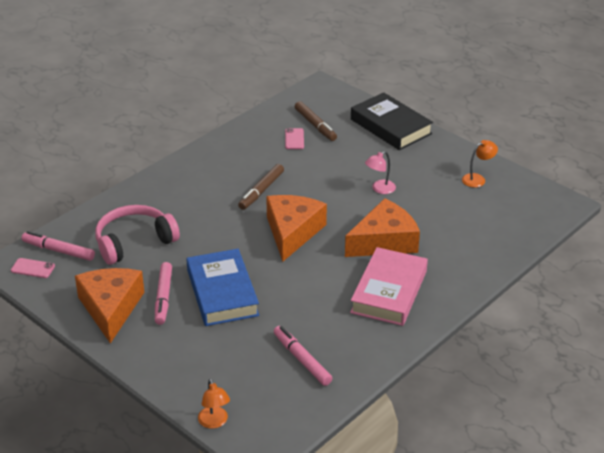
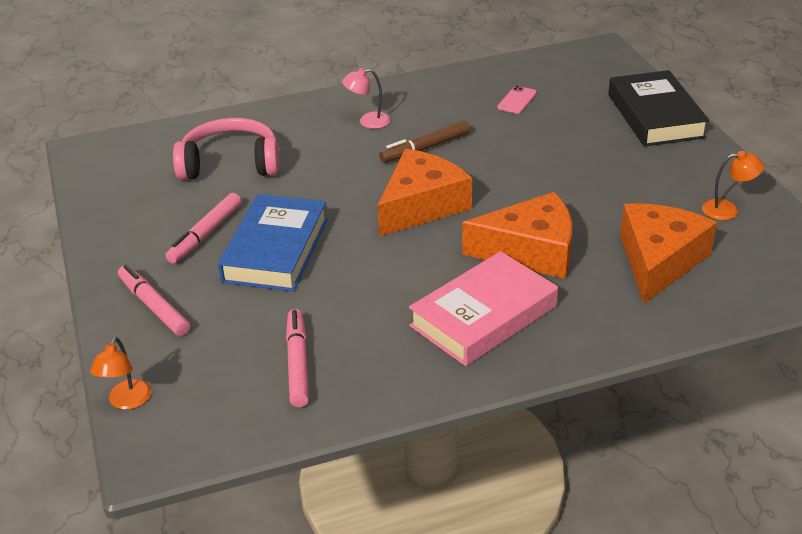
camera: 30 degrees right, 0 degrees up
pink phone [11,258,55,278] -> none
pink marker [22,231,95,261] -> pink marker moved to [118,265,190,336]
orange cheese [75,268,145,343] -> orange cheese moved to [620,204,717,304]
brown marker [295,101,337,141] -> none
pink lamp [365,151,396,194] -> pink lamp moved to [342,68,391,129]

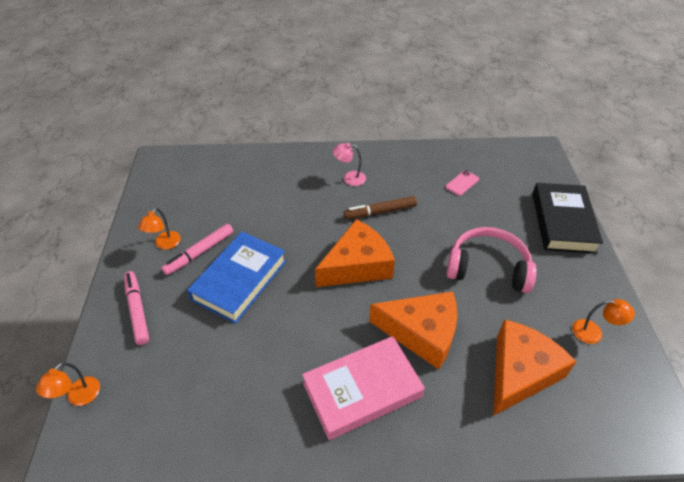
camera: 15 degrees right, 10 degrees up
pink headphones [173,118,280,180] -> pink headphones moved to [447,227,537,293]
pink marker [286,309,309,407] -> none
none -> orange lamp [138,208,181,250]

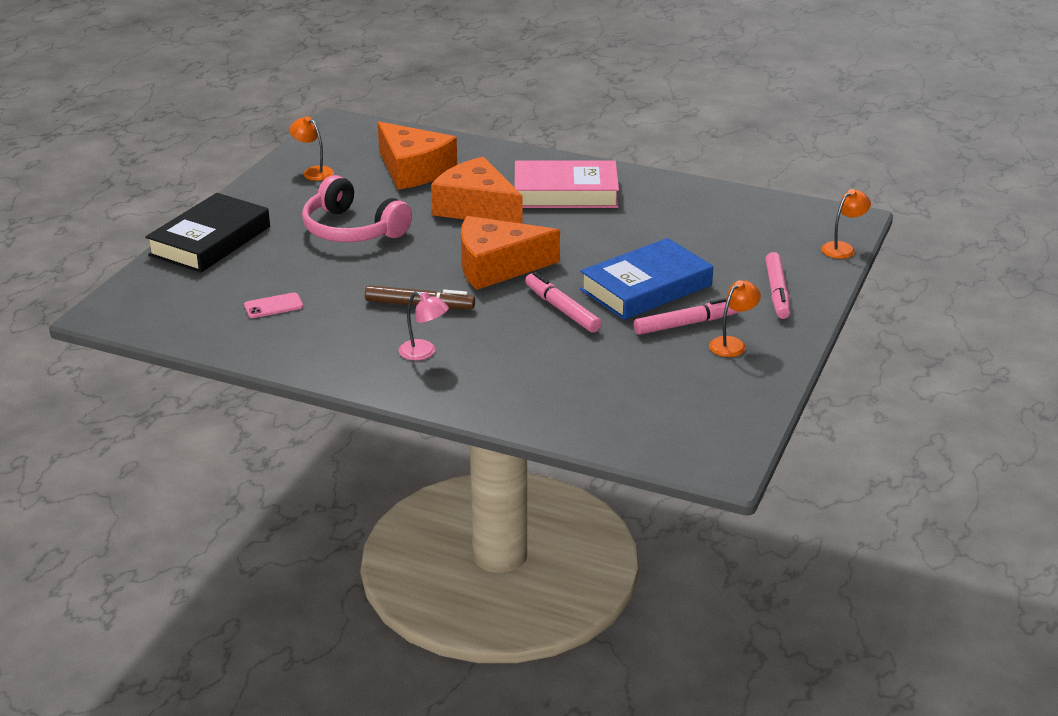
camera: 155 degrees left, 15 degrees down
orange cheese [493,320,577,416] -> orange cheese turned 105 degrees counterclockwise [378,122,457,190]
none -> pink marker [525,272,602,333]

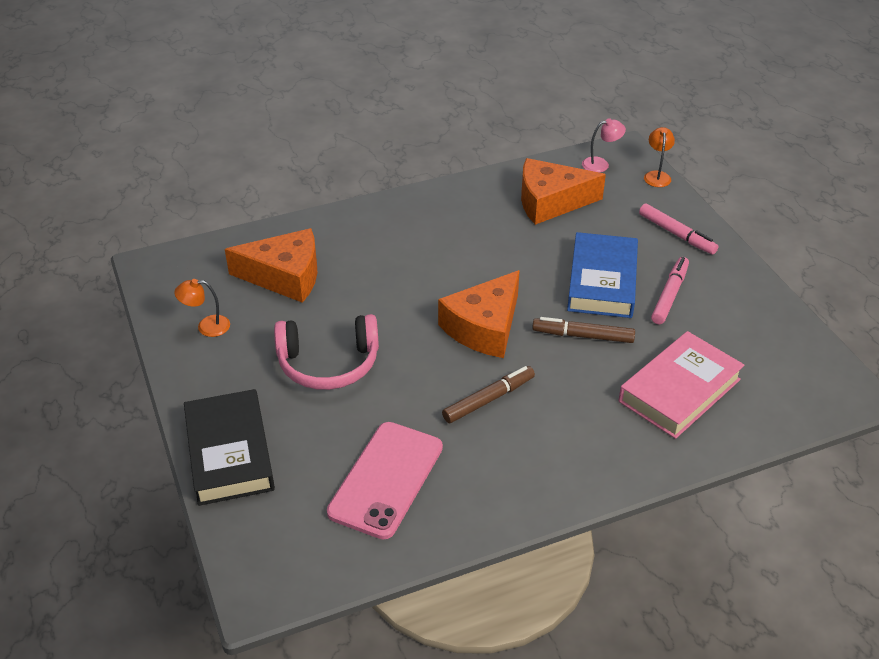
camera: 45 degrees left, 10 degrees up
pink phone [244,292,303,318] -> pink phone [327,422,443,540], size x2.33
pink lamp [399,291,449,360] -> pink lamp moved to [582,118,626,173]
orange cheese [431,157,523,224] -> orange cheese moved to [521,158,606,225]
pink book [515,160,619,208] -> pink book moved to [619,331,745,439]
pink marker [525,272,602,333] -> brown marker [532,317,635,343]
orange lamp [709,280,761,357] -> none

